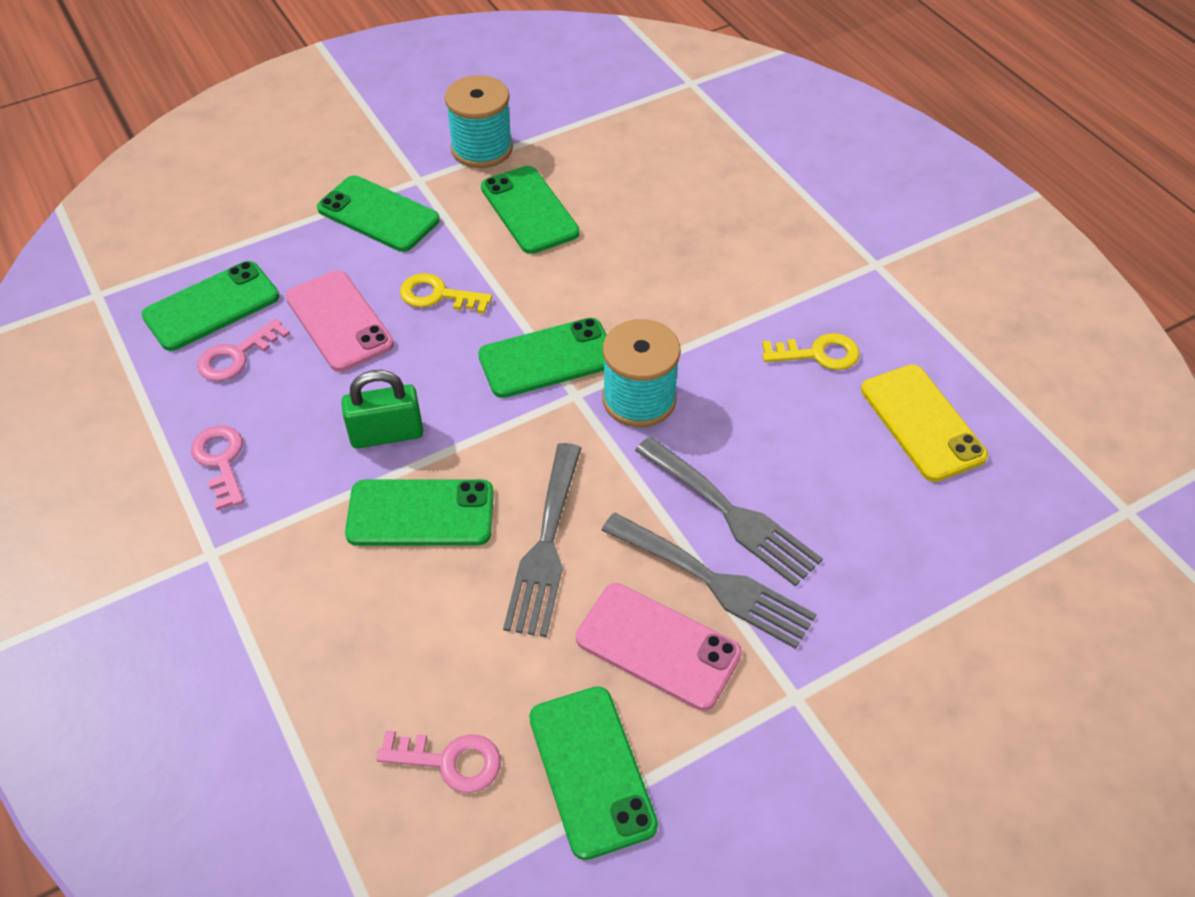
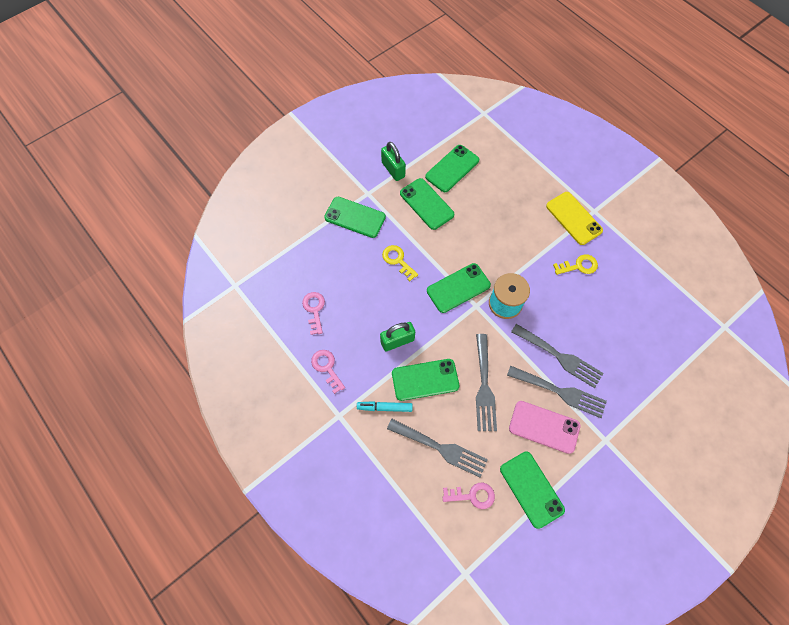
camera: 10 degrees left, 15 degrees up
green phone [141,261,279,351] -> green phone moved to [425,145,479,192]
pink key [197,319,290,381] -> pink key turned 135 degrees clockwise [302,292,325,335]
pink phone [286,270,394,372] -> none
yellow key [400,273,492,314] -> yellow key turned 45 degrees clockwise [382,245,418,281]
turquoise spool [445,75,513,168] -> green padlock [381,142,406,181]
yellow phone [861,365,988,482] -> yellow phone moved to [546,192,603,245]
none -> turquoise marker [357,401,413,412]
none -> grey fork [387,419,488,478]

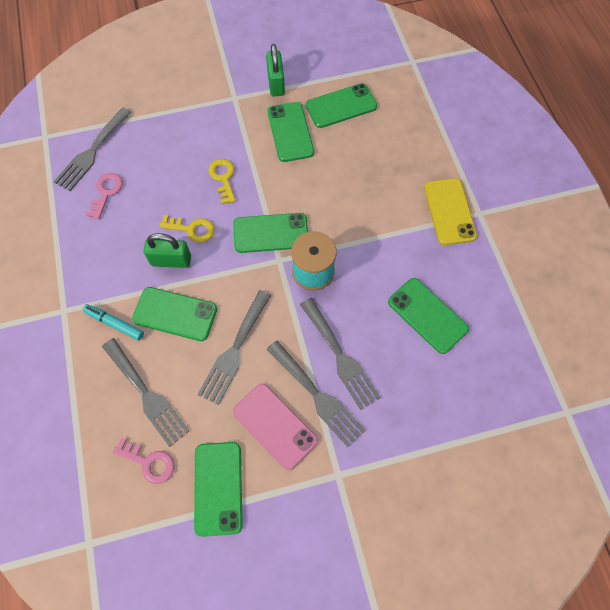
camera: 25 degrees right, 0 degrees up
pink key [311,350,345,394] -> none
green phone [324,197,386,238] -> green phone moved to [388,278,469,354]
yellow key [553,254,598,275] -> yellow key moved to [159,215,214,243]
none -> grey fork [54,107,132,191]

